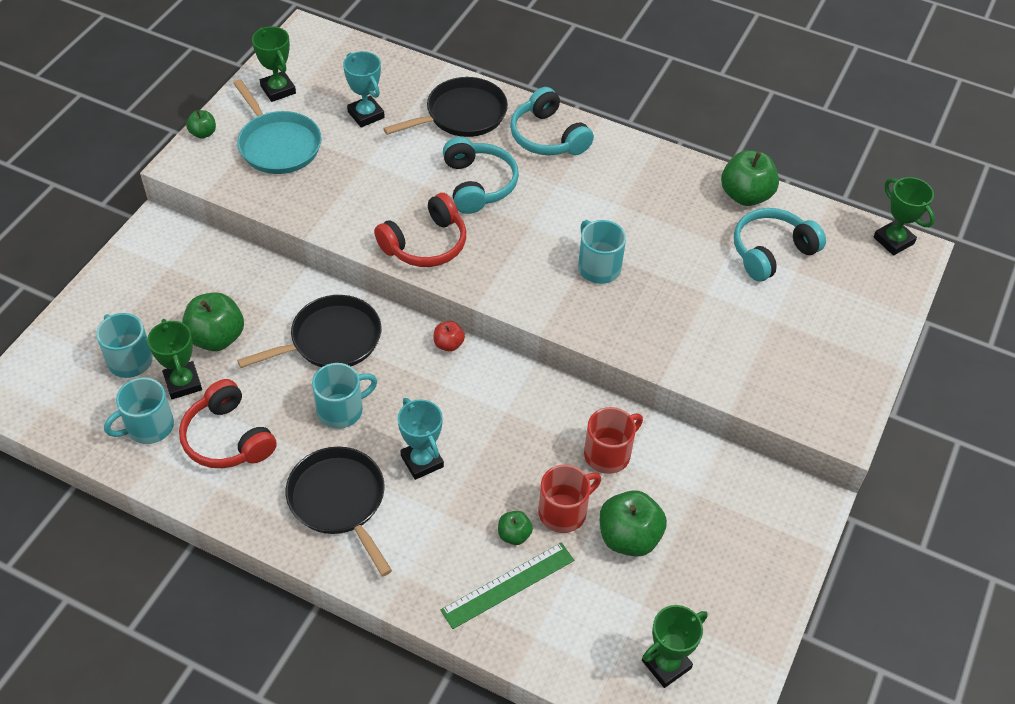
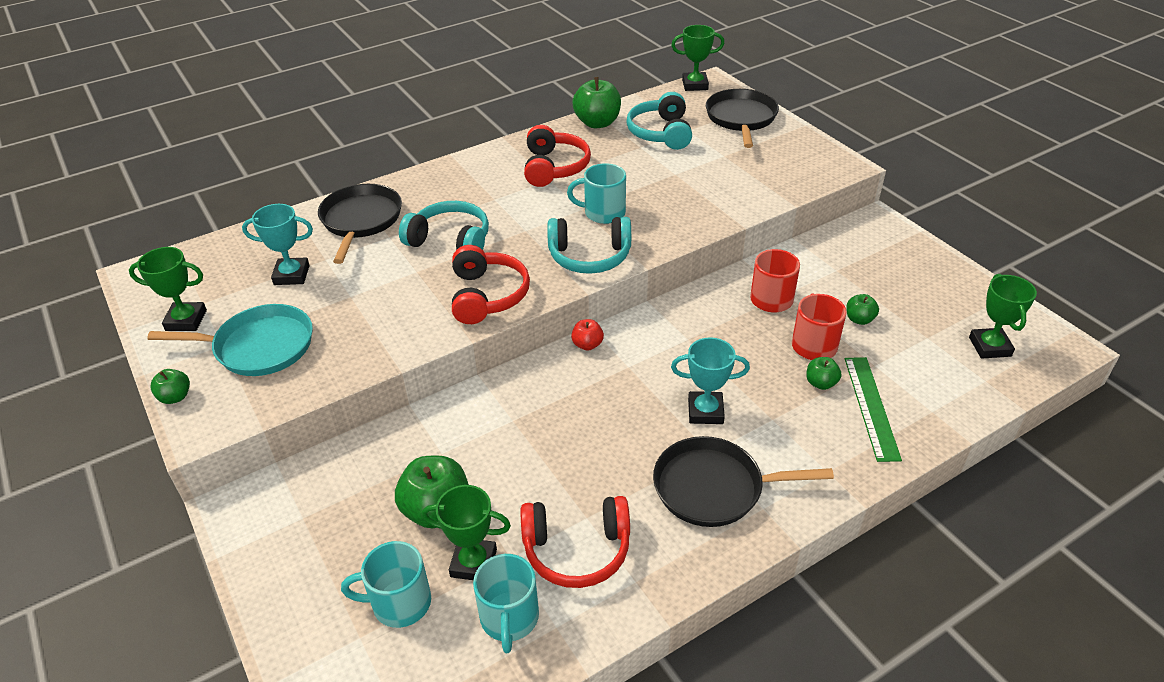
camera: 55 degrees left, 10 degrees down
black pan [237,295,381,368] -> black pan moved to [706,89,779,148]
turquoise mug [312,363,377,429] -> none
turquoise headphones [510,87,594,155] -> turquoise headphones moved to [547,217,631,274]
green apple [600,490,667,557] -> green apple [846,294,879,325], size x0.52
none -> red headphones [524,125,591,187]

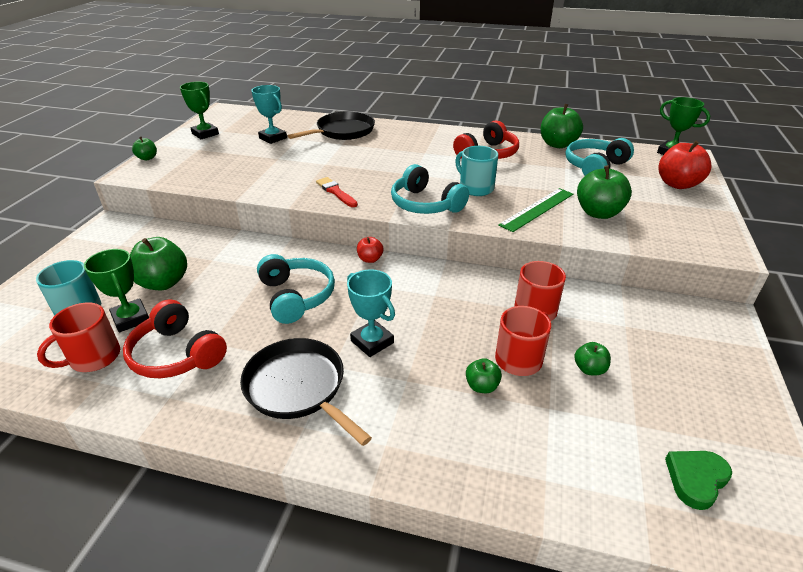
camera: 45 degrees right, 5 degrees down
turquoise pan [147,304,313,376] -> none
turquoise headphones [399,201,489,250] -> turquoise headphones moved to [257,254,335,324]
red headphones [452,245,530,324] -> red brush [316,177,358,207]
turquoise mug [473,554,539,653] -> red mug [37,302,120,372]
black pan [706,89,779,148] -> red apple [658,141,711,189]
green ruler [845,357,902,462] -> green ruler moved to [498,188,573,232]
green trophy [969,274,1037,359] -> green heart [665,451,732,510]
none -> green apple [577,165,632,219]

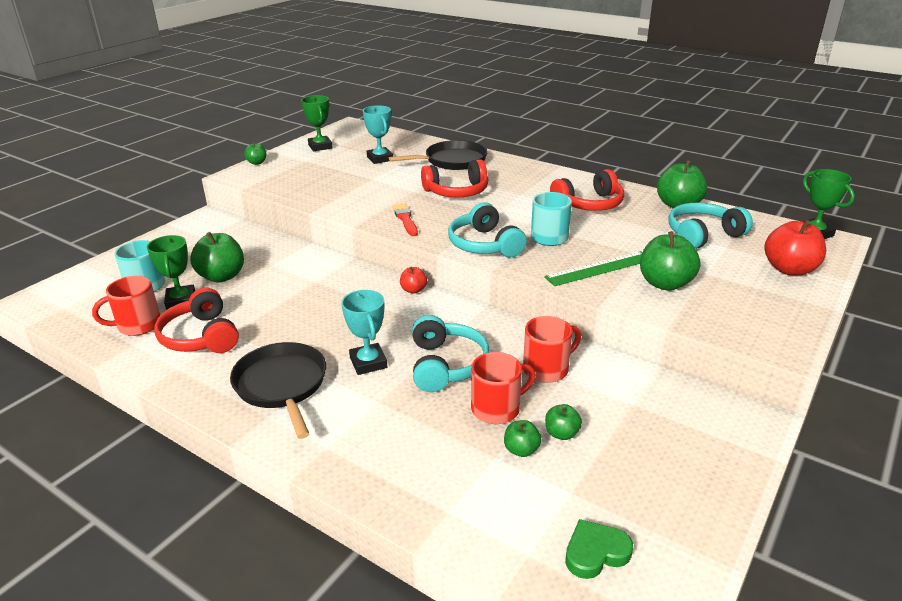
camera: 20 degrees right, 5 degrees down
turquoise headphones [257,254,335,324] -> turquoise headphones moved to [412,315,490,392]
green apple [466,358,502,393] -> green apple moved to [504,420,542,457]
none -> red headphones [421,159,488,197]

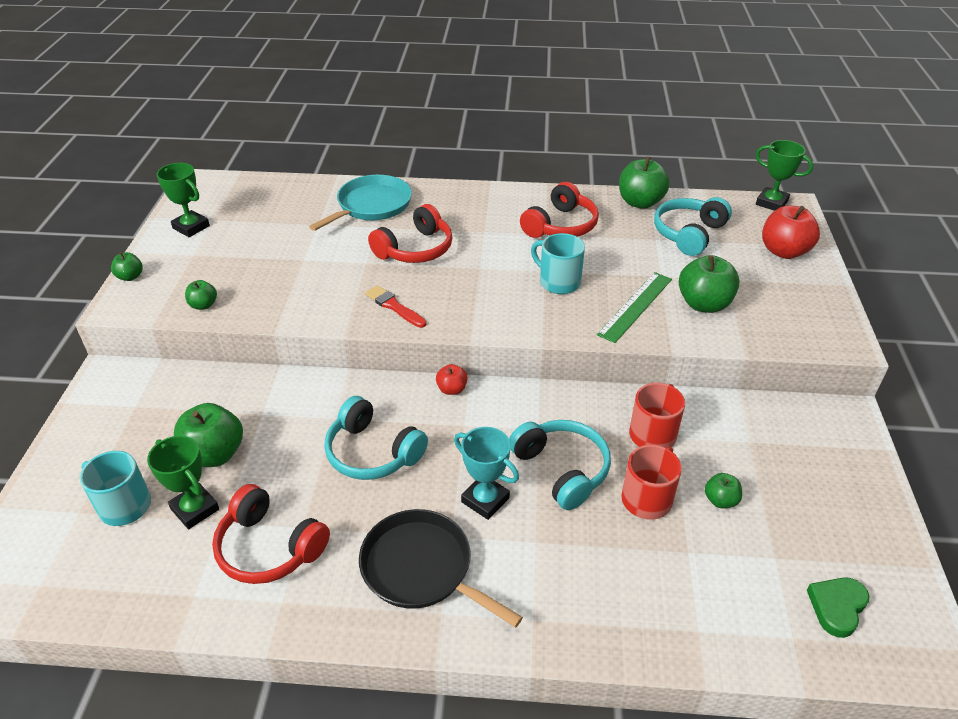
camera: 30 degrees left, 10 degrees up
red mug [92,276,160,336] -> none
turquoise trophy [363,105,393,164] -> none
black pan [389,140,488,170] -> turquoise pan [309,175,412,231]
turquoise headphones [448,202,527,258] -> turquoise headphones moved to [324,396,428,480]
green apple [504,420,542,457] -> green apple moved to [185,280,217,310]

